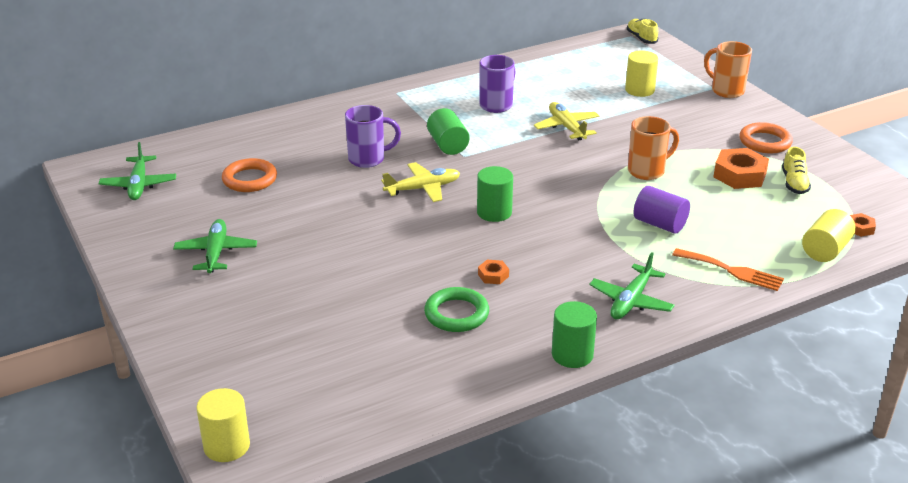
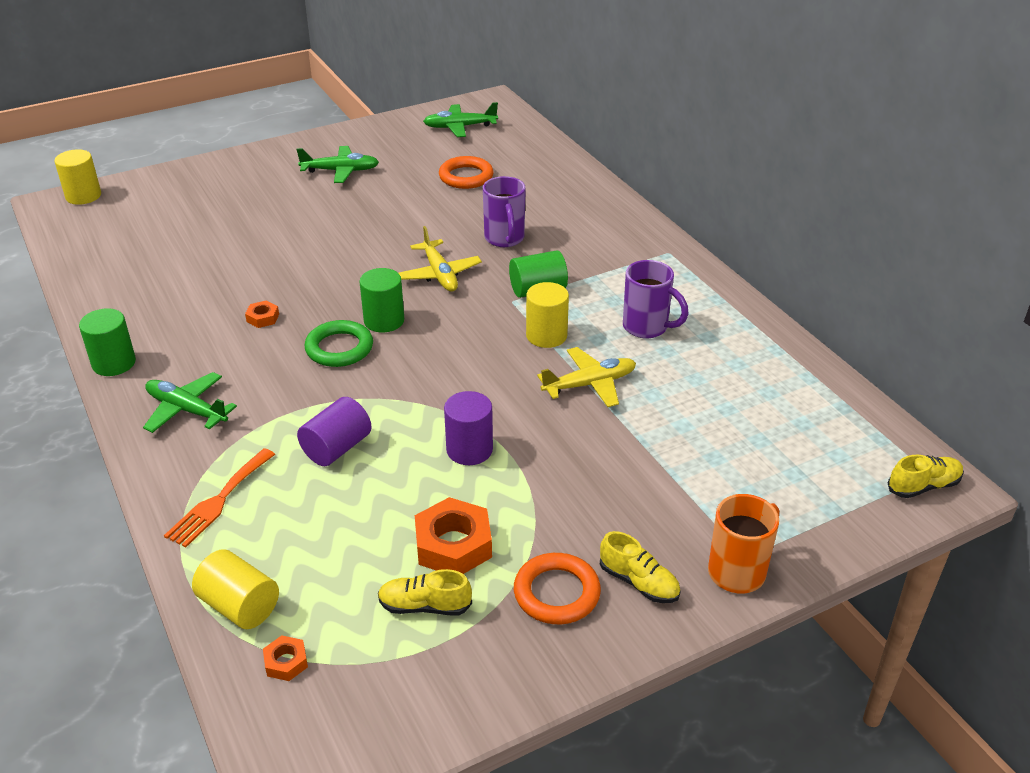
camera: 90 degrees right, 5 degrees up
green ring [424,287,489,332] -> green ring moved to [305,320,373,367]
yellow cylinder [625,50,658,97] -> yellow cylinder moved to [526,282,569,348]
orange mug [628,116,679,180] -> purple cylinder [444,391,493,465]
none -> yellow shoe [600,531,681,603]

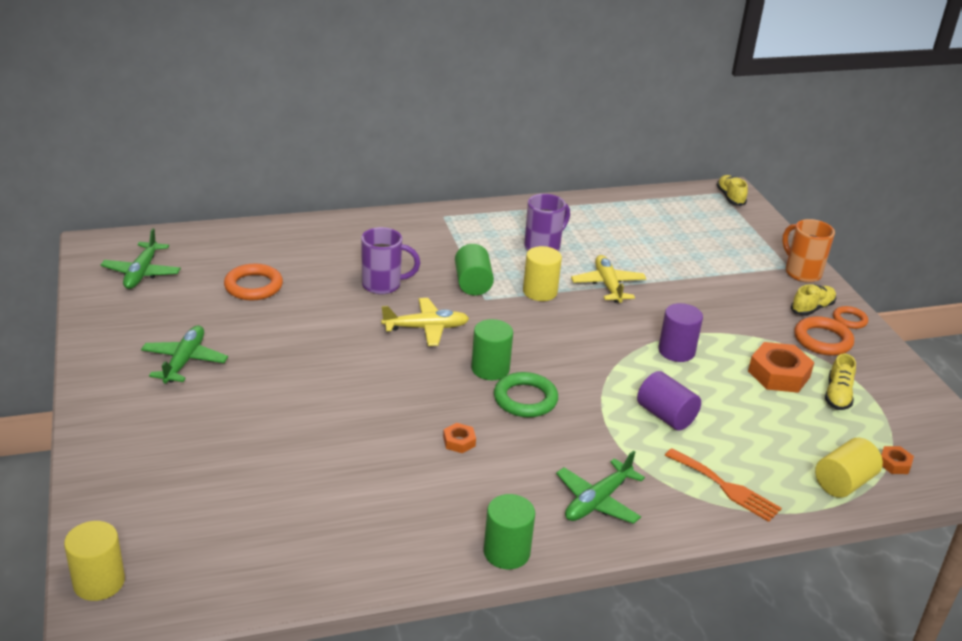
camera: 80 degrees left, 5 degrees down
none -> orange ring [833,306,868,329]

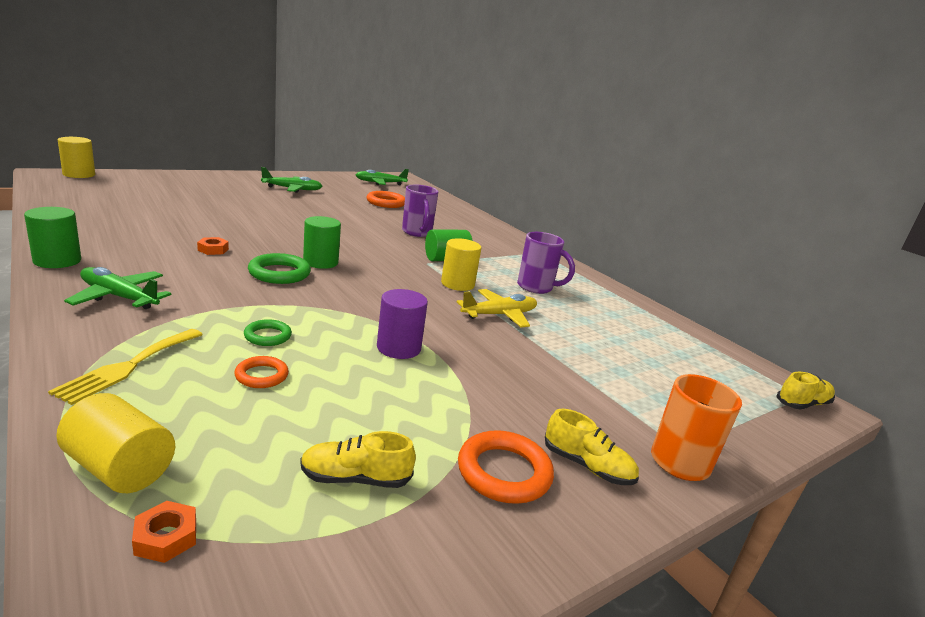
camera: 70 degrees right, 10 degrees down
yellow plane [381,298,469,346] -> none
purple cylinder [637,371,701,431] -> green ring [244,319,292,346]
orange fork [665,448,782,522] -> yellow fork [48,329,203,405]
orange nut [748,342,815,393] -> none
orange ring [833,306,868,329] -> orange ring moved to [234,356,289,388]

